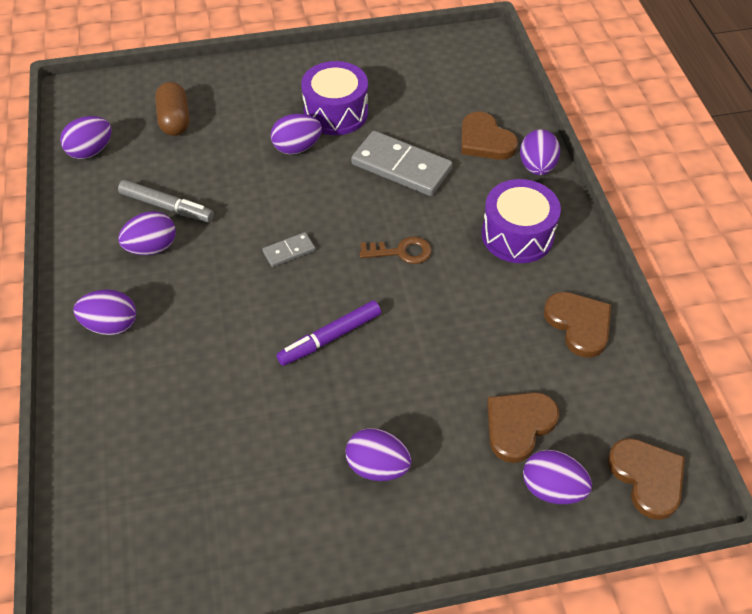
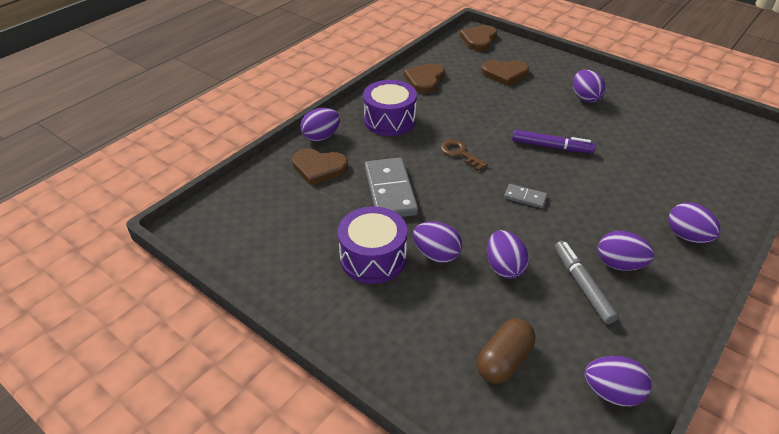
camera: 130 degrees left, 10 degrees down
brown heart [461,112,518,160] -> brown heart turned 90 degrees clockwise [292,149,348,185]
purple egg [523,450,592,504] -> purple egg moved to [487,230,529,279]

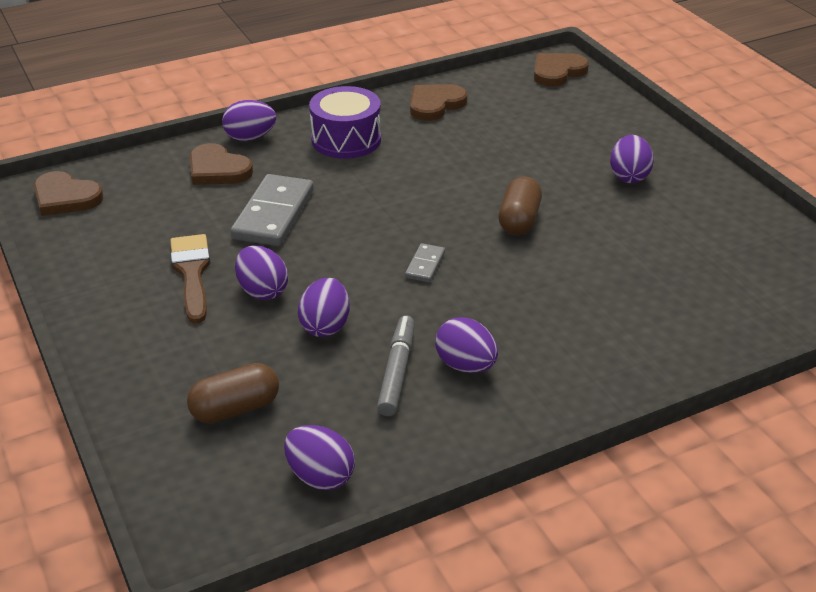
camera: 25 degrees right, 5 degrees down
purple drum [338,206,407,284] -> brown brush [170,234,211,324]
brown key [440,140,488,171] -> none
brown heart [481,60,529,86] -> brown heart moved to [34,171,104,216]
grey domino [504,184,547,208] -> grey domino turned 60 degrees clockwise [405,243,445,282]
purple marker [512,130,596,153] -> brown capsule [499,177,542,235]
purple egg [668,202,721,243] -> none

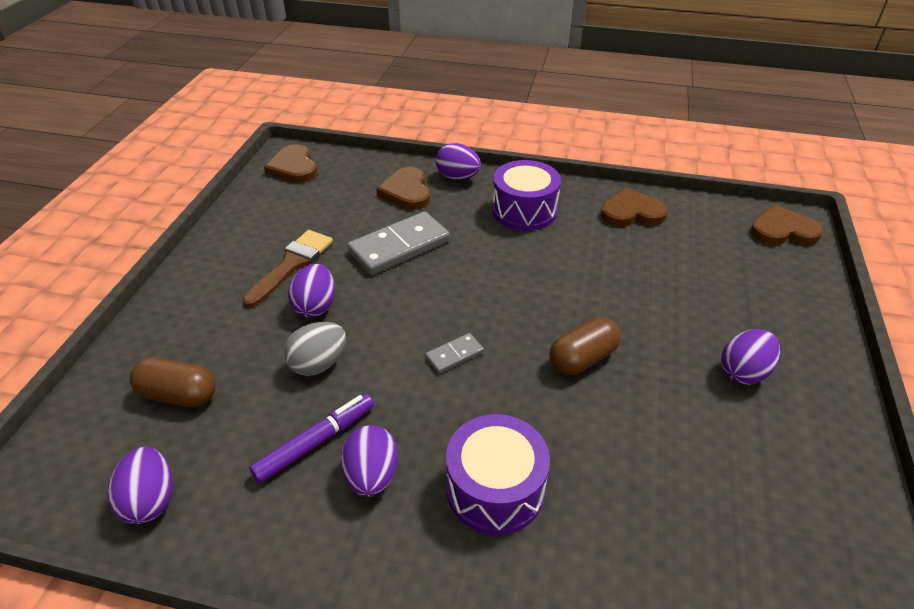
camera: 40 degrees right, 5 degrees up
purple egg [298,278,350,337] -> grey egg [284,322,346,376]
grey marker [377,315,414,416] -> purple marker [249,394,374,483]
none -> purple drum [446,414,550,535]

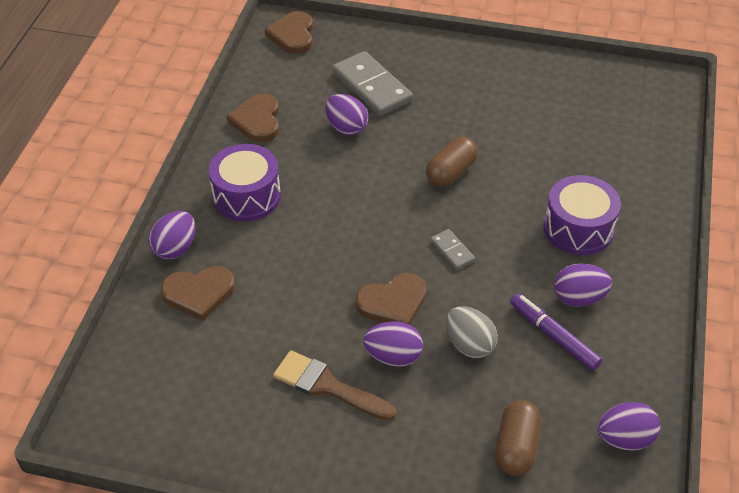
camera: 90 degrees left, 5 degrees up
brown heart [264,144,318,183] -> brown heart moved to [356,273,427,325]
grey domino [347,212,450,275] -> grey domino moved to [332,51,413,116]
brown capsule [549,317,621,375] -> brown capsule turned 75 degrees clockwise [426,137,478,187]
purple egg [721,329,780,385] -> purple egg moved to [325,94,368,136]

